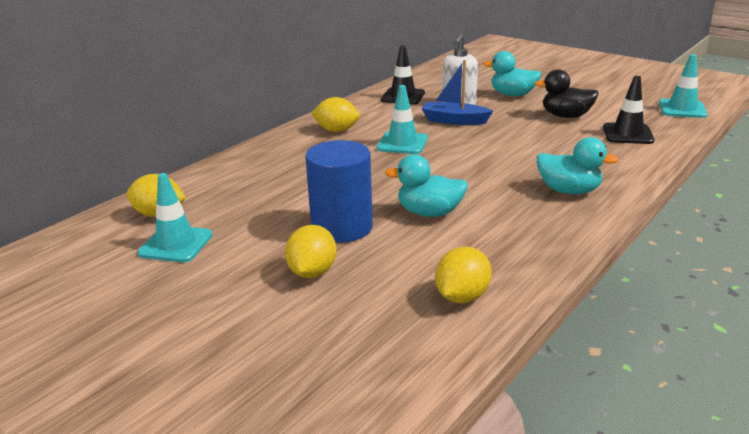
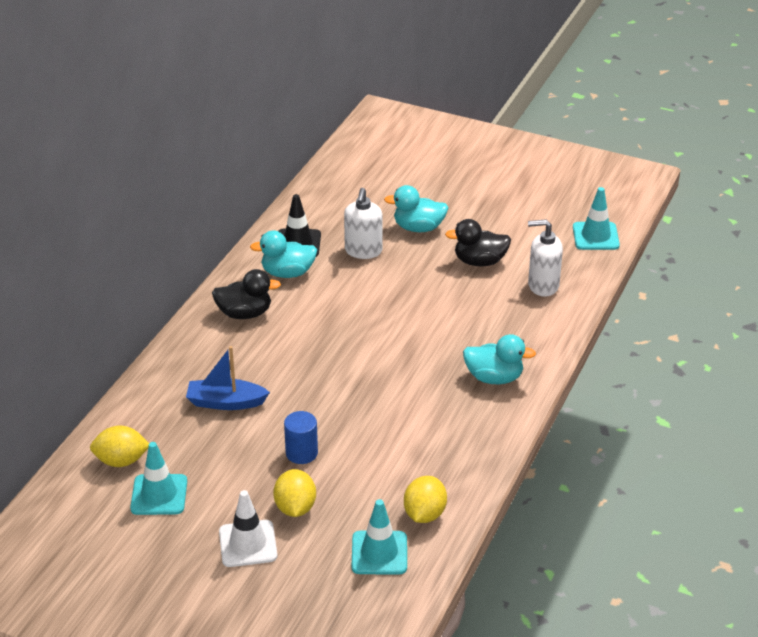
camera: 15 degrees left, 10 degrees up
blue cylinder [305,140,373,243] -> blue cylinder [284,411,318,464], size x0.58
yellow lemon [311,97,360,132] -> black duck [212,269,281,319]
turquoise traffic cone [377,85,428,154] -> turquoise traffic cone moved to [352,499,407,575]
turquoise duck [385,154,468,217] -> turquoise duck moved to [250,230,317,278]
blue boat [422,60,493,125] -> blue boat moved to [186,346,270,410]
black traffic cone [603,76,655,144] -> white soap dispenser [528,219,563,296]
none -> white traffic cone [219,490,278,567]

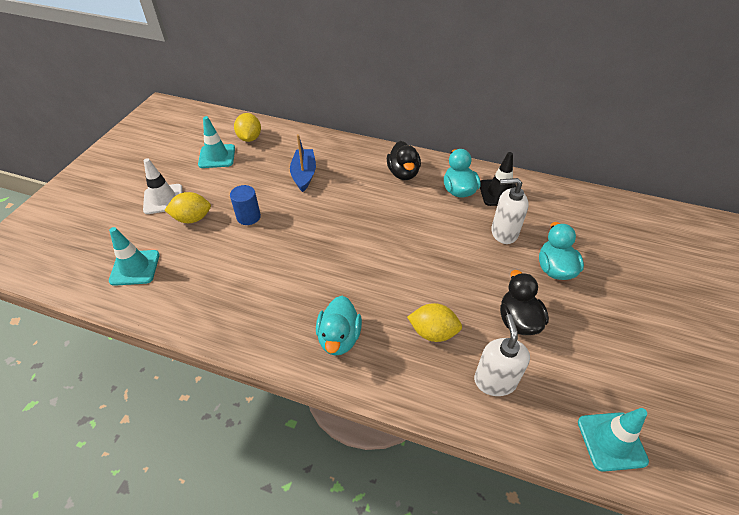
camera: 85 degrees right, 10 degrees up
yellow lemon [404,476,447,523] -> yellow lemon moved to [407,303,462,342]

